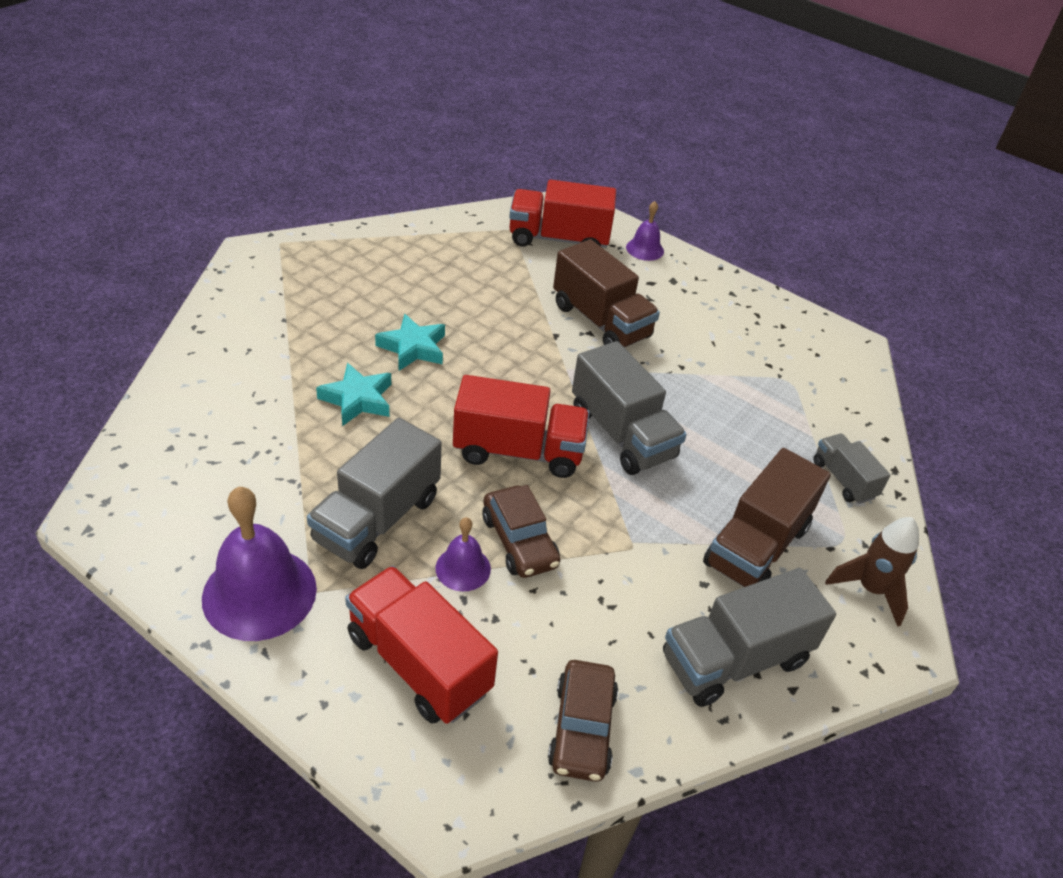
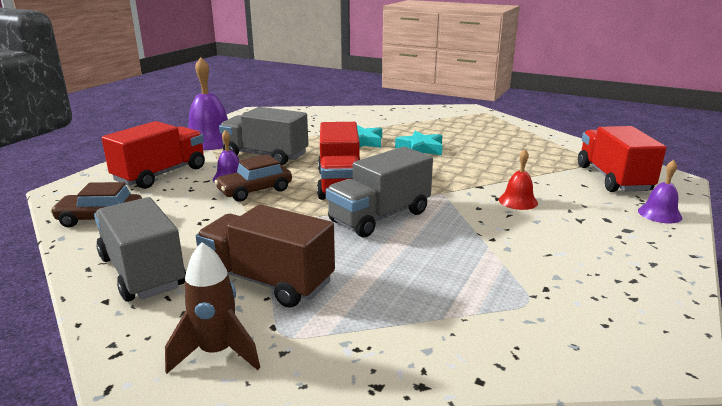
camera: 85 degrees right, 20 degrees down
brown truck [553,239,660,348] -> red bell [499,149,538,210]
grey truck [813,434,891,504] -> none

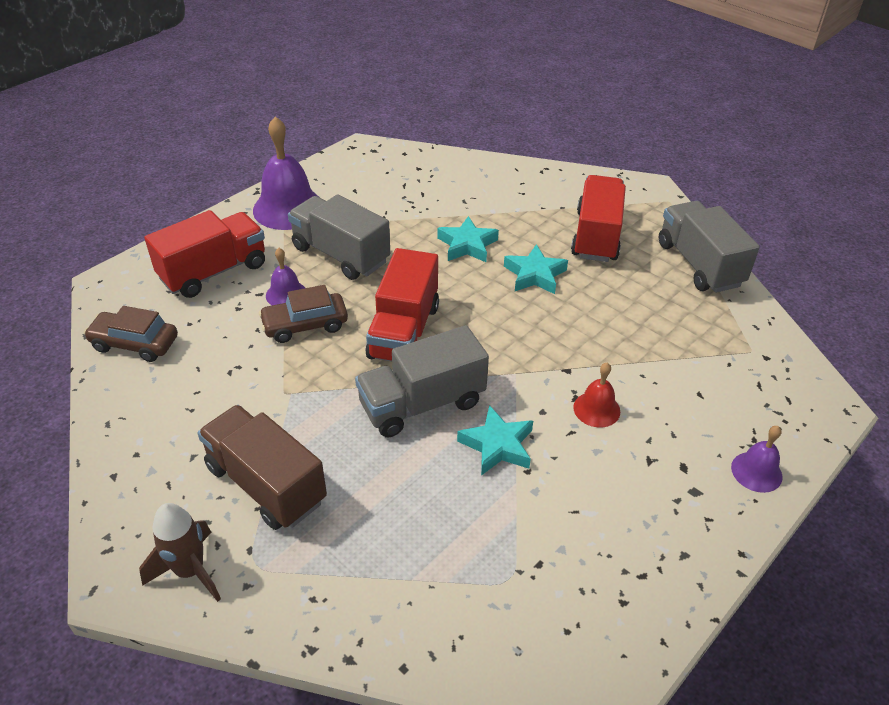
camera: 15 degrees right, 20 degrees up
grey truck [94,197,186,302] -> grey truck moved to [659,201,760,293]
red truck [578,126,666,192] -> red truck moved to [571,175,626,262]
none -> turquoise star [457,405,533,476]

